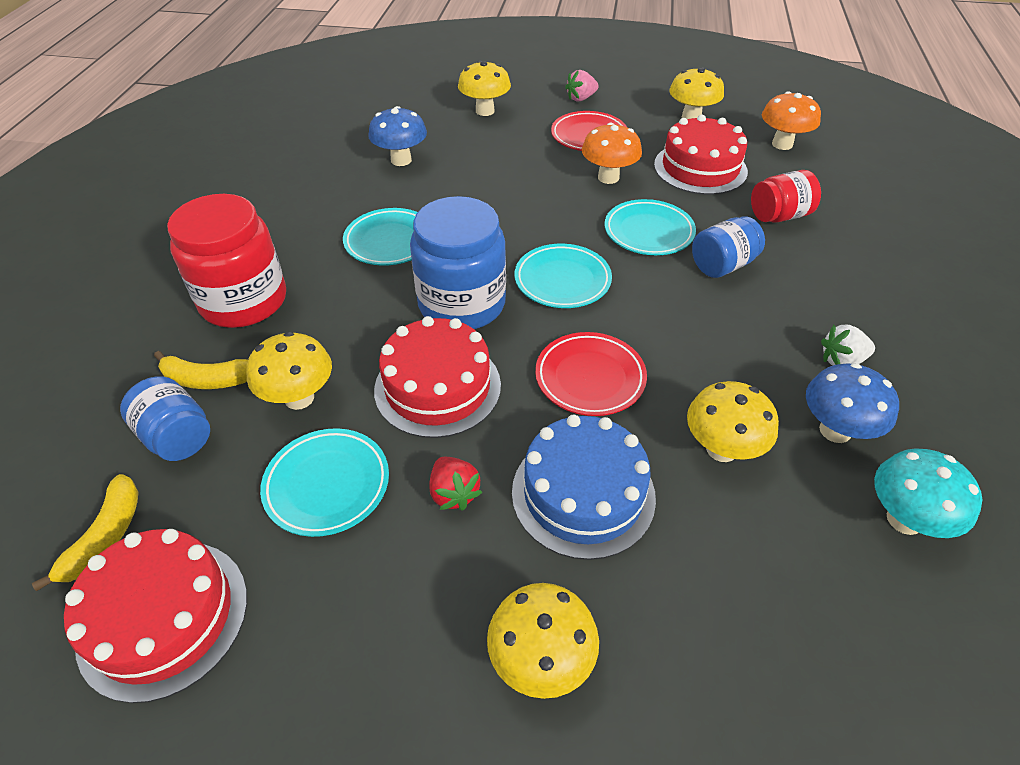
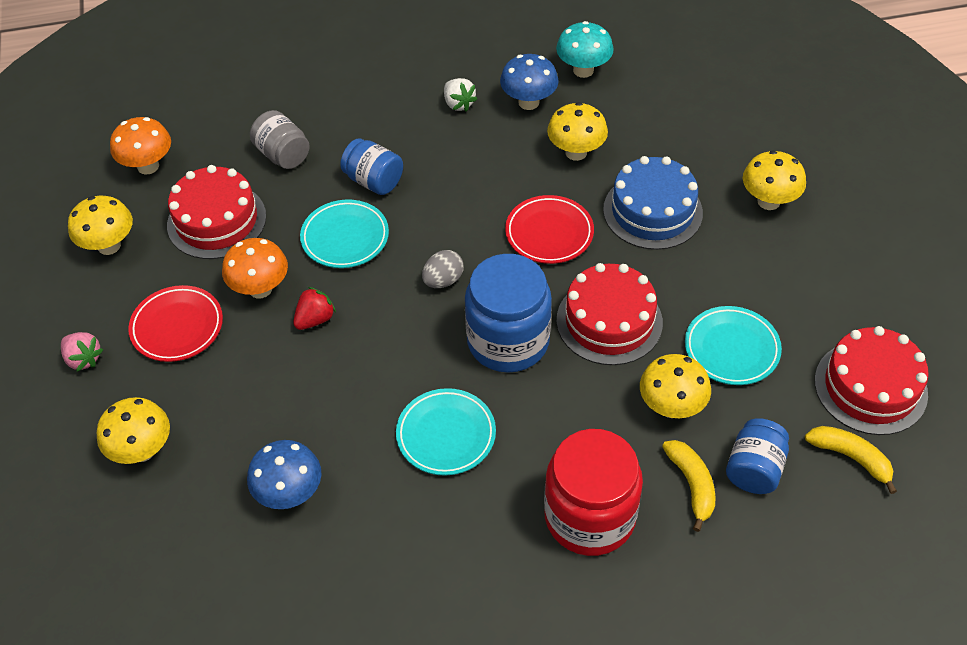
camera: 110 degrees left, 5 degrees up
yellow banana [32,474,139,591] -> yellow banana turned 45 degrees clockwise [805,426,897,494]
red strawberry [429,457,482,510] -> red strawberry moved to [293,287,336,330]
turquoise plate [514,244,612,308] -> grey egg [422,250,464,288]
red jar [751,170,821,223] -> grey jar [250,110,310,169]

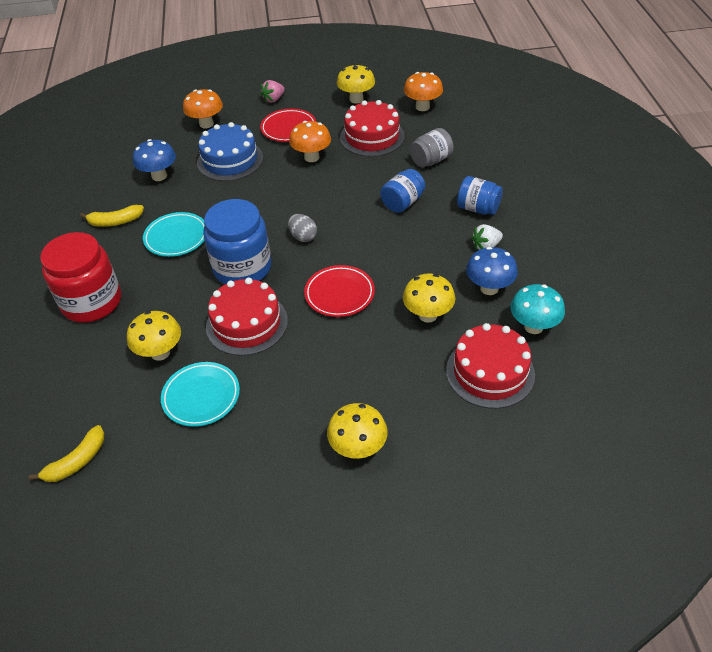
camera: 95 degrees right, 5 degrees down
yellow mushroom [97,397,170,464] -> orange mushroom [183,89,223,128]
red strawberry [293,287,336,330] -> none
turquoise plate [300,200,389,268] -> none
blue cake [603,156,703,250] -> blue cake moved to [197,122,263,181]
yellow banana [662,440,715,532] -> yellow banana moved to [80,205,144,227]
blue jar [726,418,789,494] -> blue jar moved to [457,176,503,215]
red cake [815,326,929,435] -> red cake moved to [446,323,535,409]

